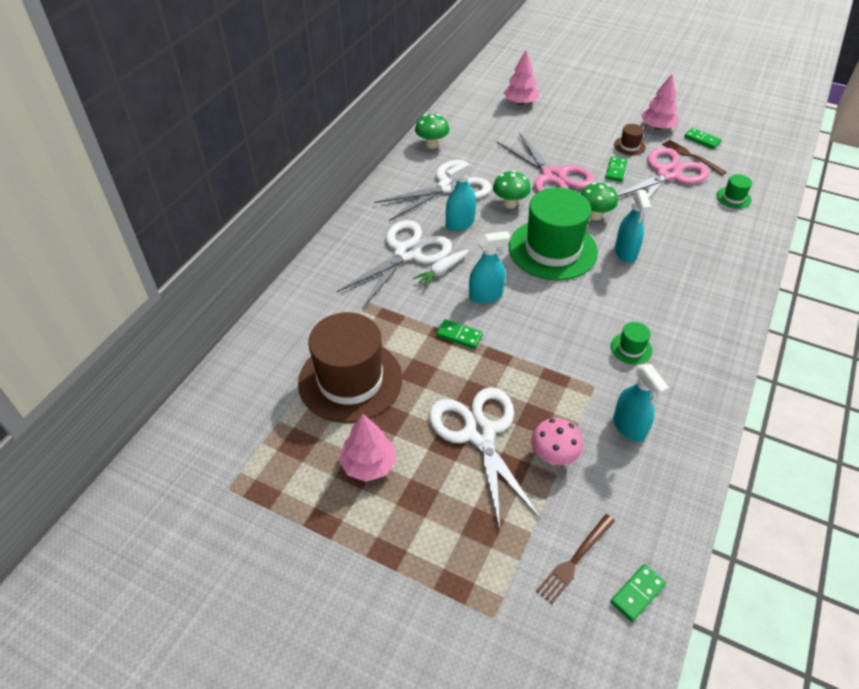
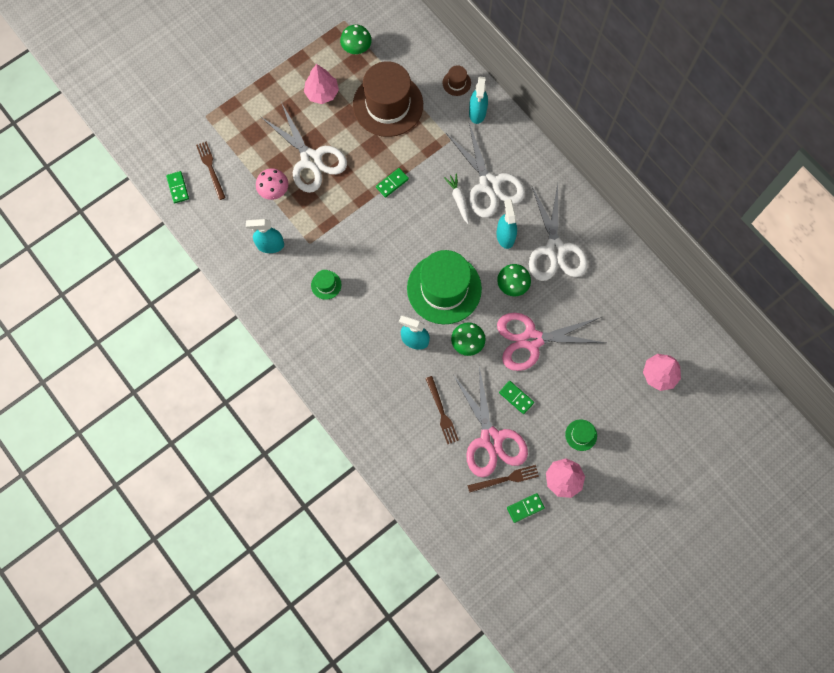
camera: 115 degrees right, 25 degrees up
green mushroom [415,114,449,149] -> green mushroom moved to [340,25,372,55]
white scissors [429,387,541,529] -> white scissors turned 45 degrees clockwise [261,102,347,193]
turquoise spray bottle [469,231,511,304] -> turquoise spray bottle moved to [469,77,488,124]
brown hat [614,124,646,156] -> brown hat moved to [443,65,471,96]
green hat [717,174,752,209] -> green hat moved to [565,419,597,451]
none -> brown fork [425,376,459,444]

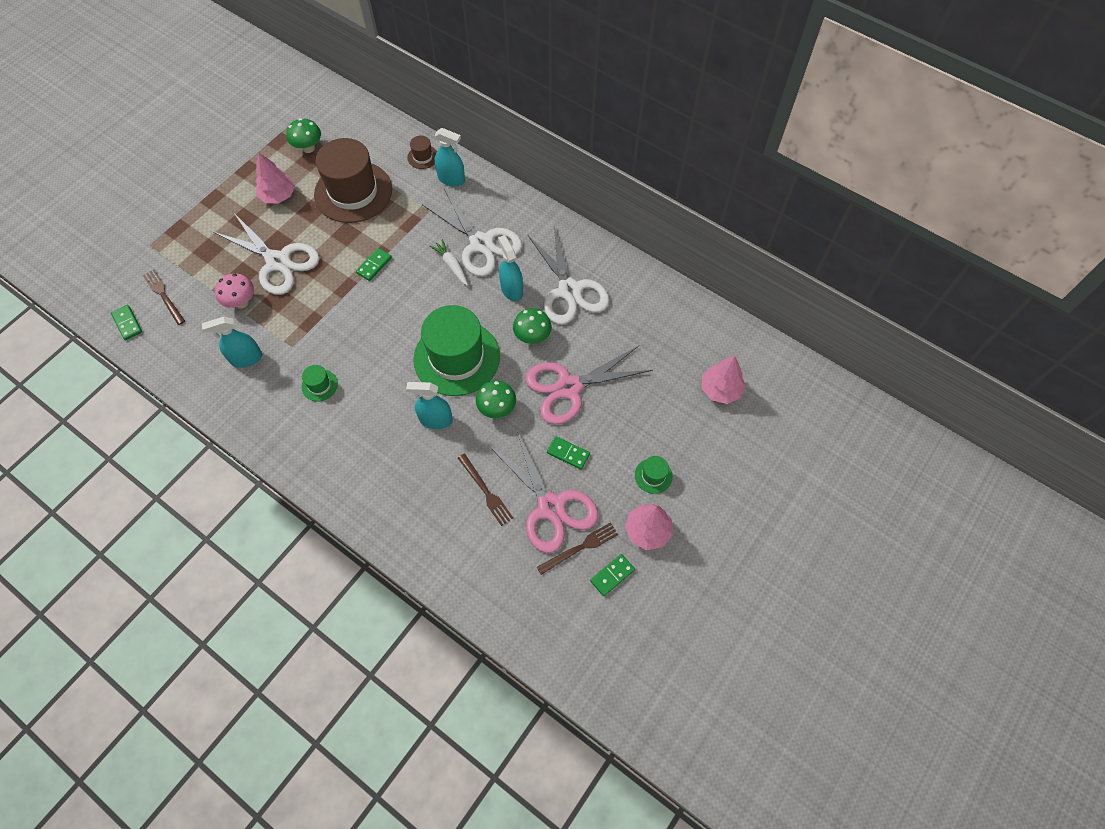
camera: 15 degrees left, 10 degrees down
turquoise spray bottle [469,77,488,124] -> turquoise spray bottle turned 60 degrees counterclockwise [435,128,465,187]

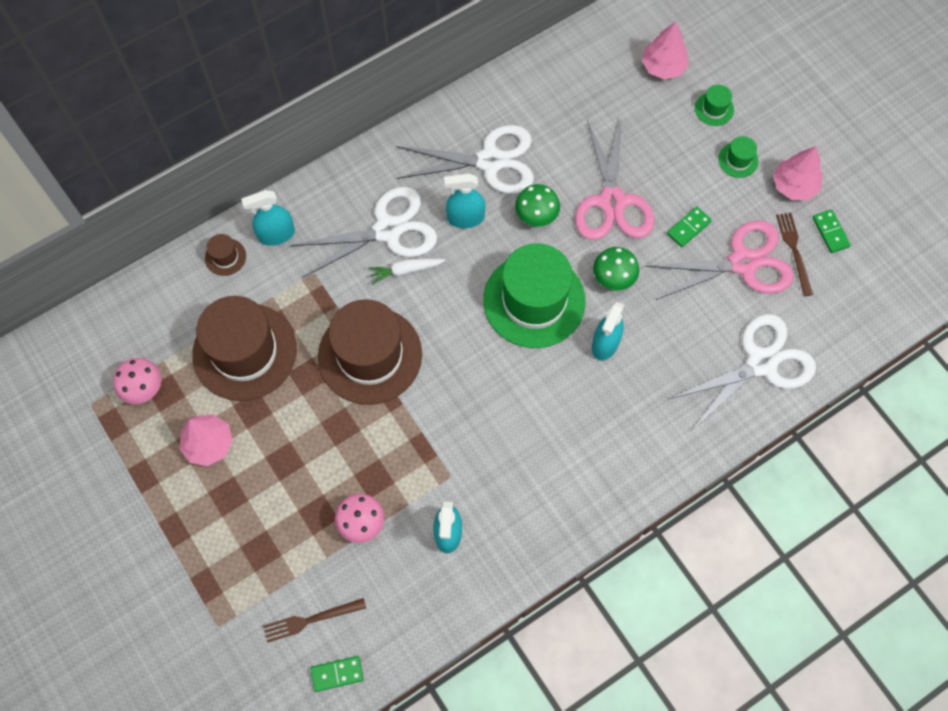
camera: 70 degrees left, 5 degrees up
white scissors [213,213,320,295] -> white scissors moved to [670,314,816,428]
green mushroom [286,118,321,153] -> pink mushroom [113,358,161,404]
green hat [302,365,338,401] -> green hat moved to [695,85,734,126]
green domino [356,248,392,281] -> brown hat [318,299,422,405]
turquoise spray bottle [435,128,465,187] -> turquoise spray bottle turned 150 degrees counterclockwise [241,190,295,246]
brown fork [458,454,513,526] -> none

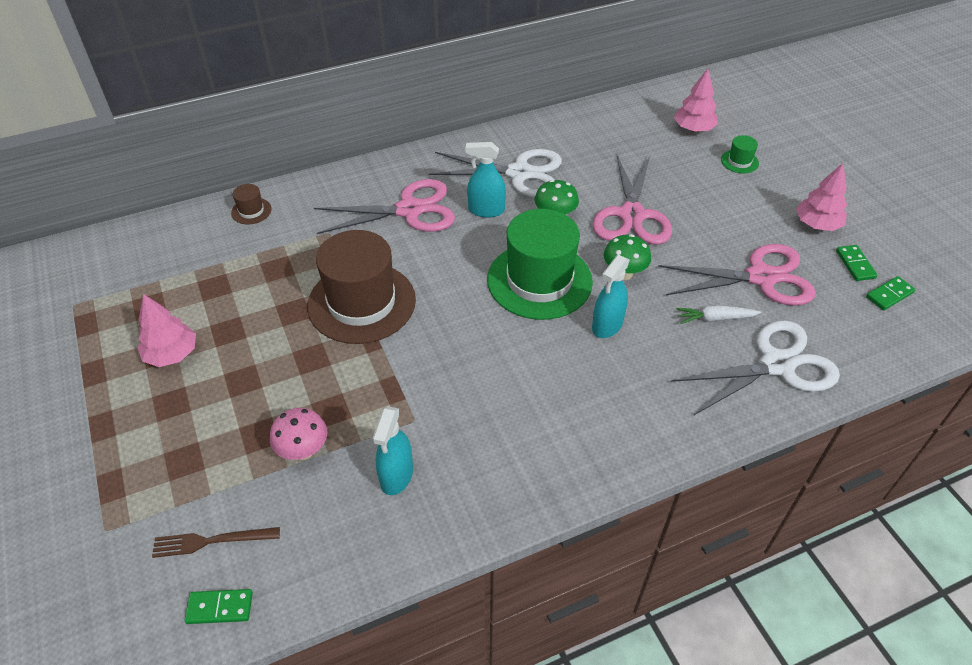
camera: 10 degrees right, 20 degrees down
pink mushroom [113,358,161,404] -> none
brown hat [192,296,297,401] -> none
turquoise spray bottle [241,190,295,246] -> none
white scissors [290,187,437,278] -> pink scissors [314,179,455,234]
white carrot [368,258,445,284] -> white carrot moved to [676,305,761,324]
green domino [667,207,712,247] -> green domino moved to [866,276,916,310]
green hat [718,136,759,178] -> none
brown fork [776,213,813,296] -> none

